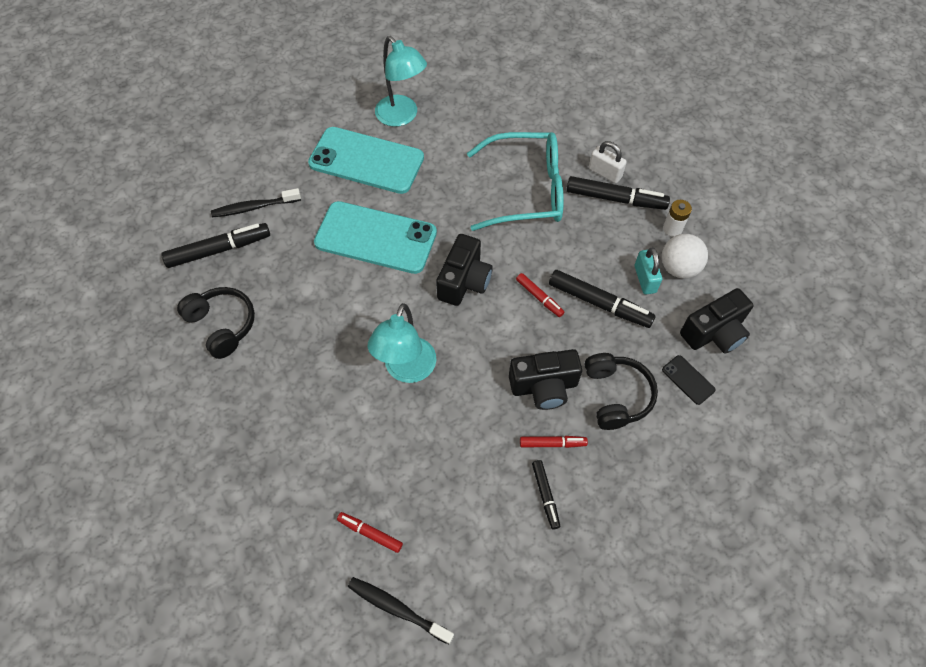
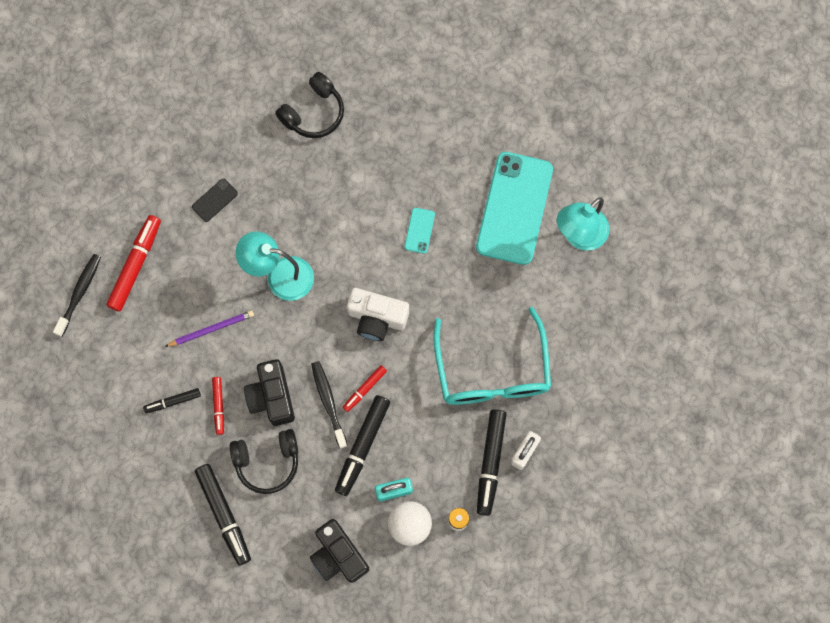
camera: 85 degrees right, 15 degrees up
black marker [161,223,270,268] -> black marker moved to [195,464,251,566]
black toothbrush [211,188,301,217] -> black toothbrush moved to [311,361,348,449]
turquoise phone [314,201,437,274] -> turquoise phone [405,208,435,254], size x0.41
red marker [337,512,403,553] -> red marker [106,215,161,312], size x1.80
black camera [436,234,493,306] -> white camera [347,288,409,341]
black phone [662,355,716,405] -> black phone moved to [192,179,238,222]
none -> purple pencil [165,311,254,347]

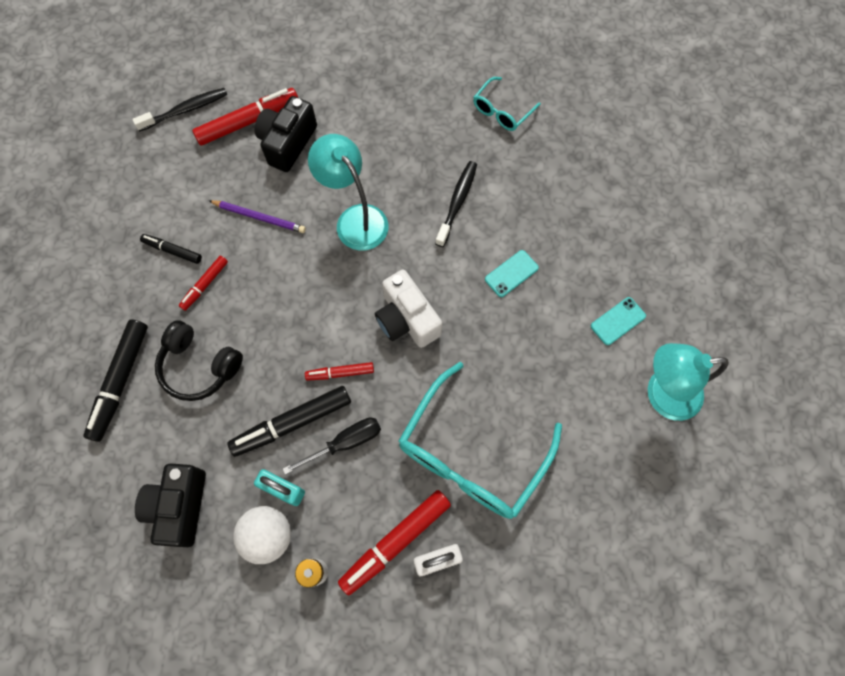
camera: 40 degrees right, 5 degrees down
black phone [192,179,238,222] -> none
black camera [244,359,295,426] -> black camera moved to [254,96,317,172]
black headphones [275,72,344,138] -> turquoise glasses [473,77,541,131]
black toothbrush [311,361,348,449] -> black toothbrush moved to [435,161,477,247]
turquoise phone [476,152,553,265] -> turquoise phone [591,297,646,345], size x0.41
black marker [477,409,506,516] -> red marker [338,490,451,596]
none -> black screwdriver [283,418,381,475]

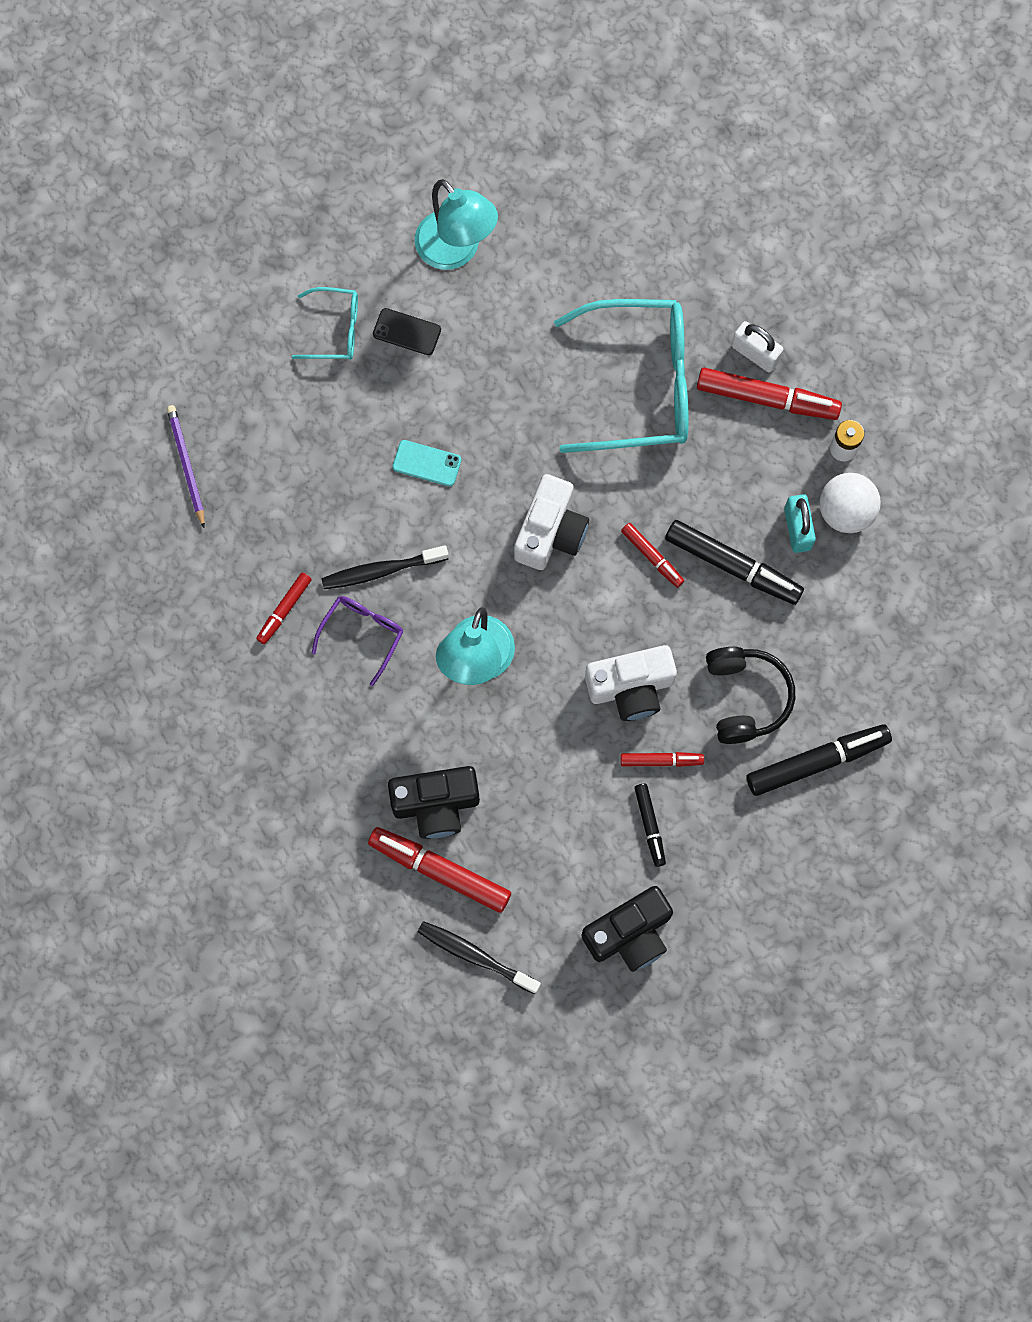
camera: 125 degrees left, 5 degrees up
black camera [135,463,206,547] -> black camera moved to [581,886,673,972]
purple pencil [208,200,306,233] -> purple pencil moved to [167,405,205,528]
black screwdriver [283,418,381,475] -> none
turquoise glasses [473,77,541,131] -> turquoise glasses moved to [292,287,358,360]
turquoise phone [591,297,646,345] -> black phone [373,308,441,355]
none -> red marker [256,573,312,644]
none -> purple glasses [312,596,404,686]
none -> white camera [585,645,677,721]

